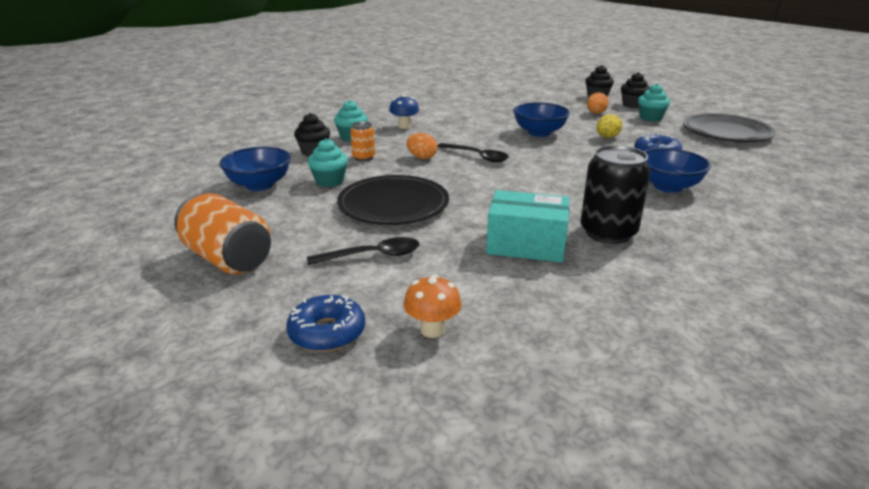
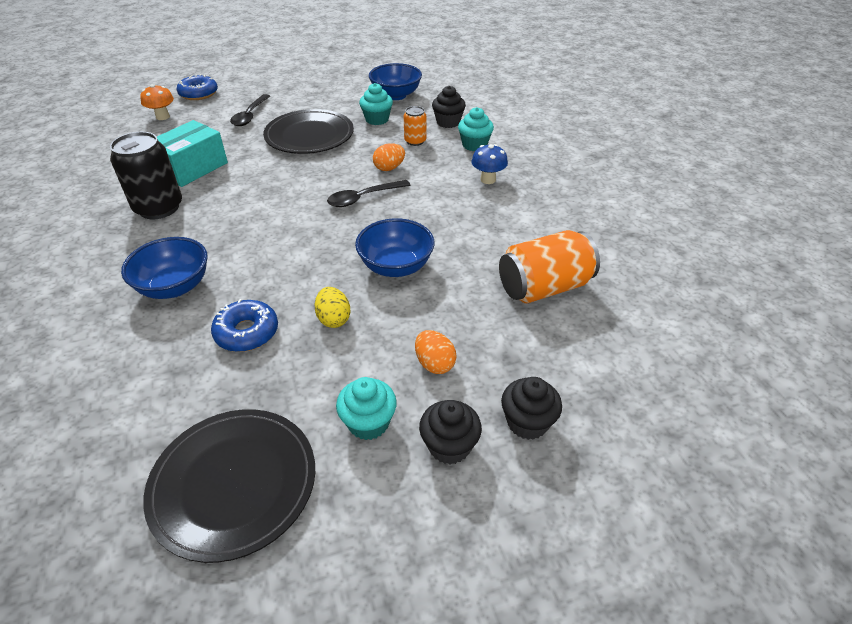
camera: 115 degrees right, 15 degrees up
orange can [174,193,271,274] -> orange can moved to [499,230,600,303]

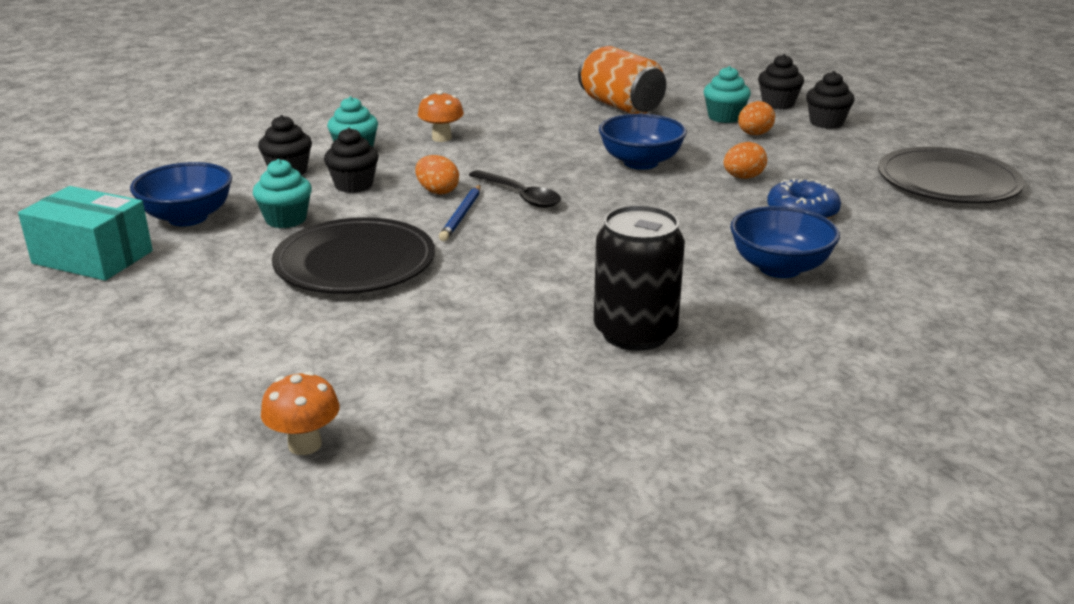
camera: 105 degrees left, 15 degrees down
turquoise box [157,120,228,187] -> turquoise box moved to [18,186,153,281]
blue donut [177,74,218,100] -> none
black spoon [230,94,270,126] -> none
yellow egg [315,287,351,328] -> orange egg [724,142,767,179]
turquoise cupcake [336,377,397,440] -> turquoise cupcake moved to [704,66,751,123]
orange can [404,106,426,146] -> black cupcake [324,128,379,193]
blue mushroom [472,144,508,184] -> orange mushroom [418,90,464,142]
none -> blue pencil [439,185,481,241]

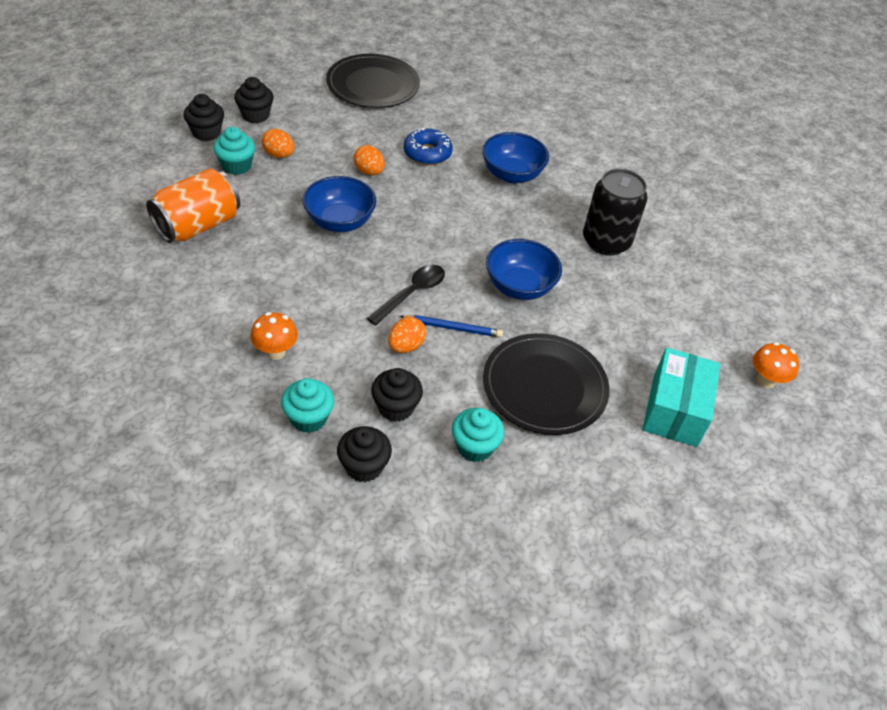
camera: 100 degrees left, 20 degrees up
turquoise box [18,186,153,281] -> turquoise box moved to [643,348,721,447]
blue bowl [130,162,232,226] -> blue bowl moved to [486,239,562,300]

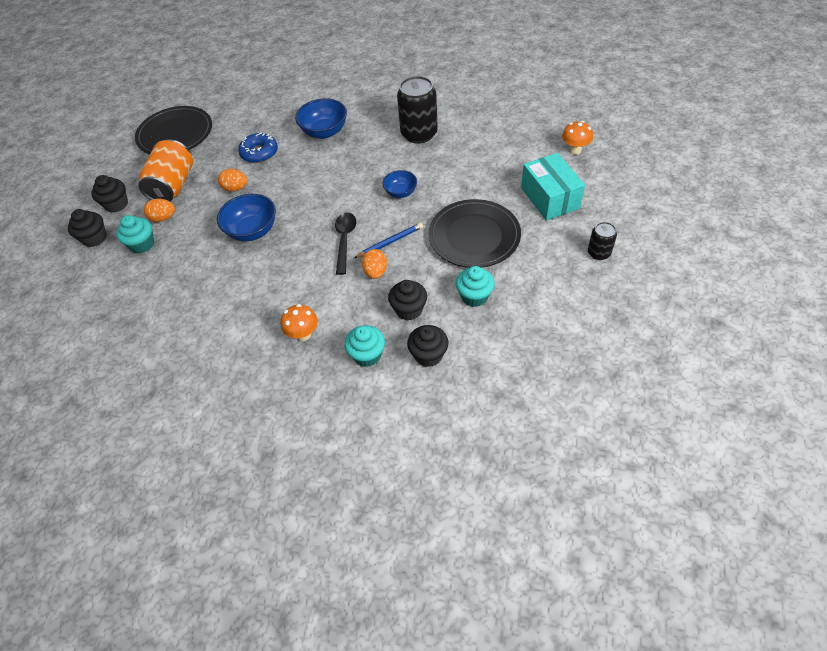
camera: 30 degrees left, 5 degrees up
orange can [146,168,240,243] -> orange can moved to [138,139,193,202]
blue bowl [486,239,562,300] -> blue bowl [382,170,417,198], size x0.62
none -> black can [588,222,617,260]

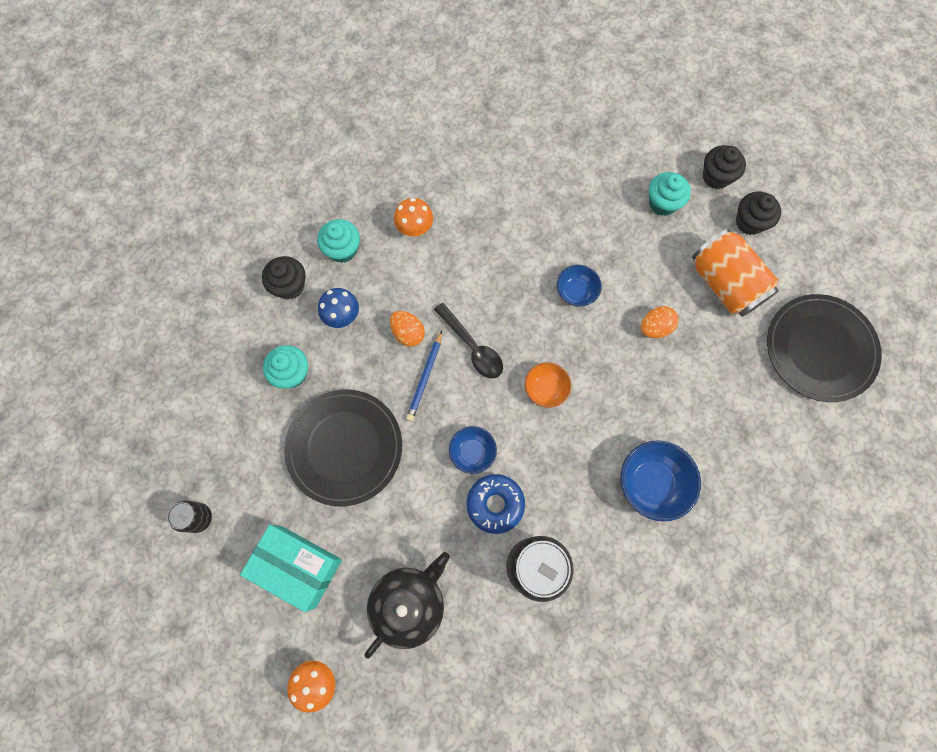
camera: 135 degrees right, 20 degrees up
orange egg [144,199,175,222] -> none
blue bowl [217,194,276,242] -> blue bowl [557,265,602,306], size x0.62
blue donut [238,133,278,163] -> blue donut moved to [466,474,525,534]
black cupcake [388,280,427,320] -> blue mushroom [318,288,359,328]
none -> black teapot [365,552,450,659]
none -> orange bowl [525,362,571,408]

